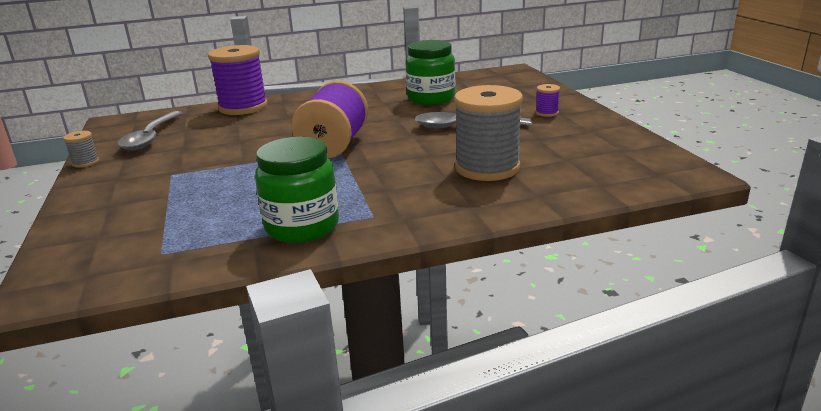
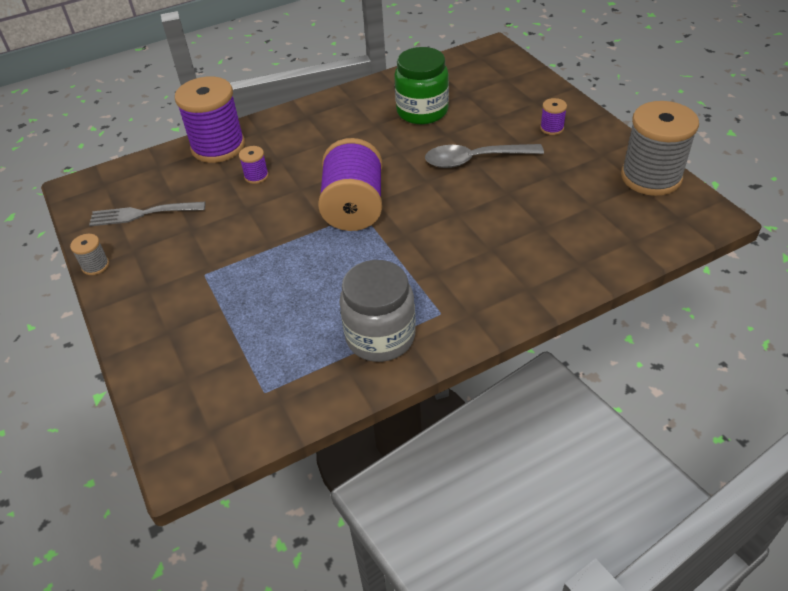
camera: 10 degrees left, 20 degrees up
grey spoon [117,111,183,150] -> grey fork [89,202,205,226]
green jar [255,137,339,243] -> grey jar [340,260,416,362]
grey spool [454,85,523,181] -> grey spool moved to [621,101,699,196]
none -> purple spool [239,146,269,184]

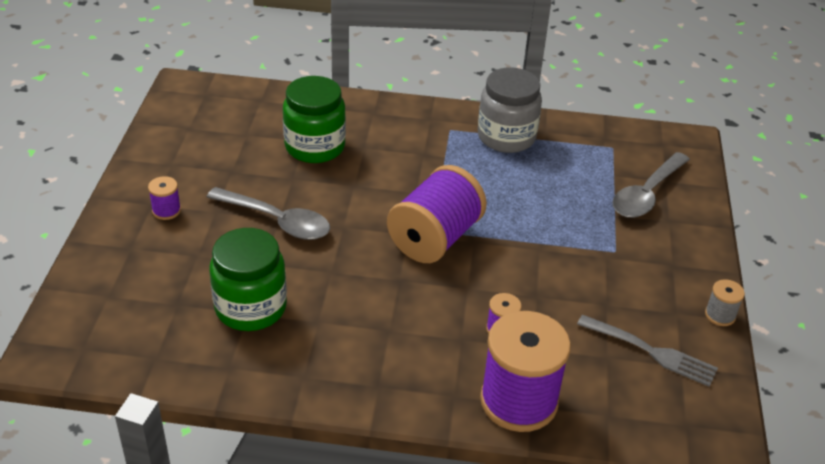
camera: 150 degrees left, 5 degrees down
grey spool [621,101,699,196] -> none
none -> green jar [283,76,346,163]
none -> grey spoon [612,152,690,218]

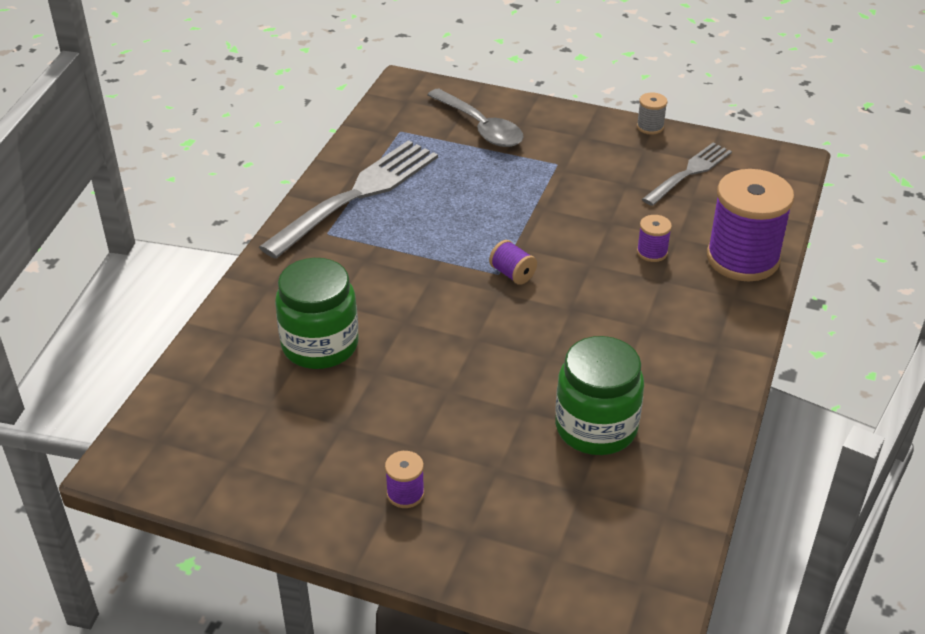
camera: 75 degrees left, 0 degrees up
grey spoon [207,187,330,240] -> none
purple spool [387,165,487,263] -> purple spool [489,240,537,285], size x0.43
grey jar [478,67,542,153] -> grey fork [259,140,438,259]

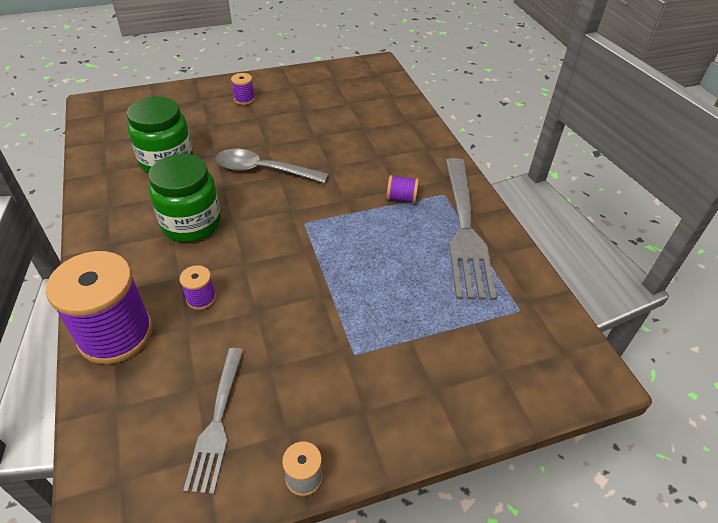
camera: 140 degrees right, 5 degrees up
green jar [275,258,359,369] -> green jar moved to [148,154,221,242]
grey spoon [427,88,523,147] -> grey spoon moved to [216,149,328,183]
purple spool [489,240,537,285] -> purple spool moved to [387,175,419,203]

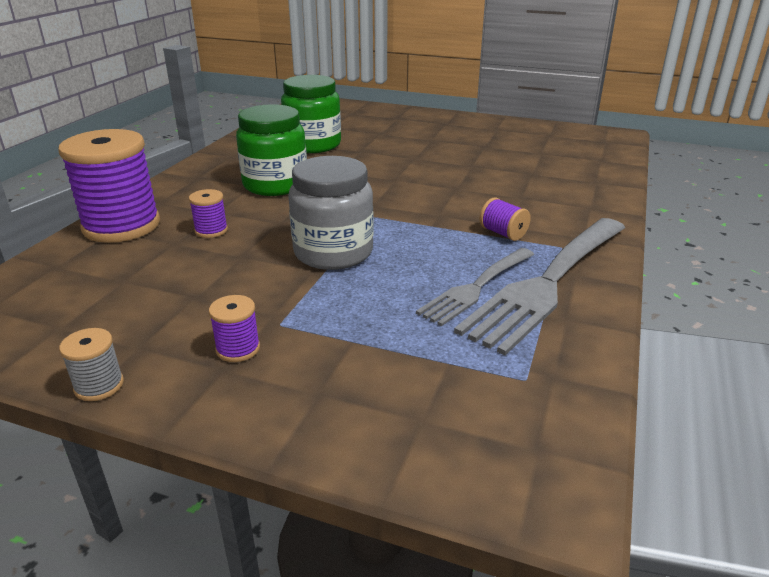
camera: 40 degrees right, 15 degrees down
grey fork [183,348,244,494] -> grey fork moved to [416,248,534,326]
grey spoon [216,149,328,183] -> none
purple spool [231,73,255,105] -> purple spool moved to [209,295,260,362]
none -> grey jar [288,156,374,270]

